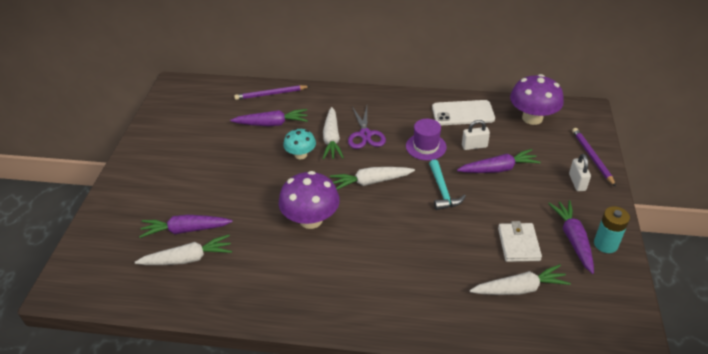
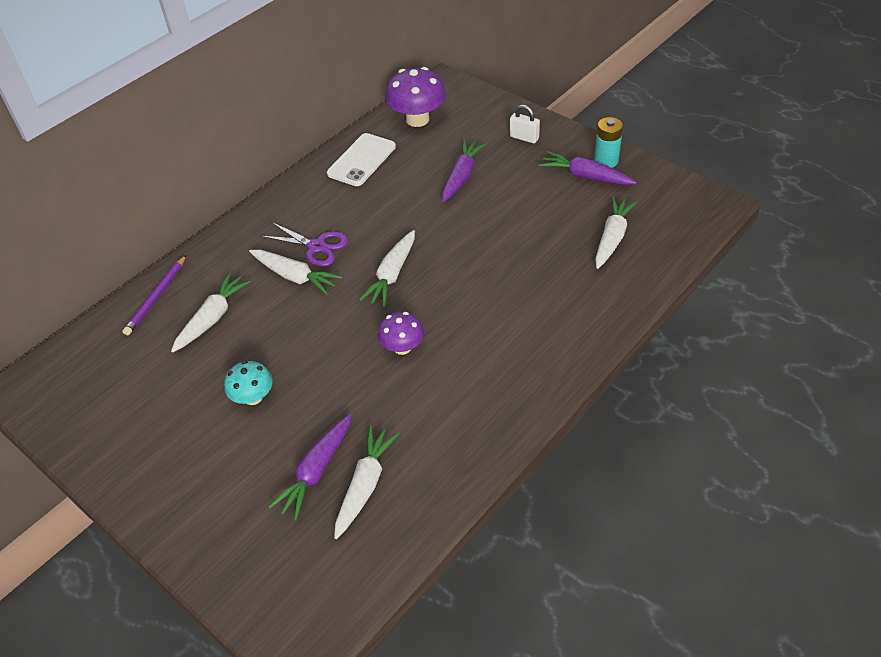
camera: 55 degrees left, 5 degrees up
purple carrot [230,109,308,126] -> white carrot [171,273,251,353]
purple mushroom [279,171,340,229] -> purple mushroom [378,312,424,355], size x0.60
turquoise mushroom [283,128,316,159] -> turquoise mushroom moved to [224,361,273,405]
purple hat [406,119,447,160] -> none
turquoise hammer [429,159,466,210] -> none
white padlock [462,120,490,150] -> none
white wallet [498,221,542,262] -> none
purple pencil [572,128,616,187] -> none

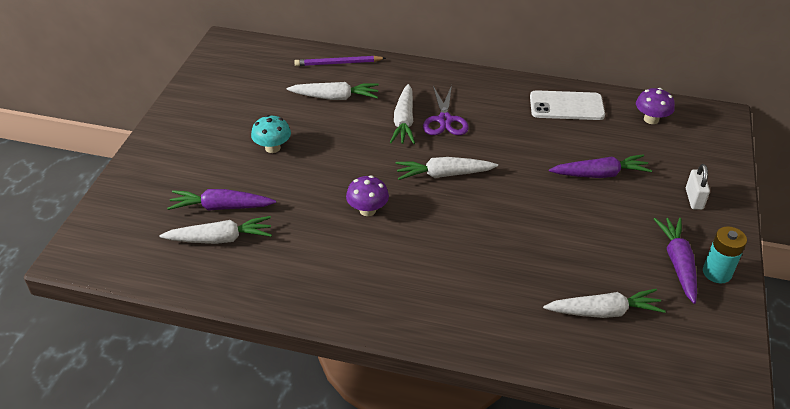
camera: 60 degrees right, 5 degrees down
purple mushroom [385,67,446,127] -> purple mushroom [636,88,675,124], size x0.60

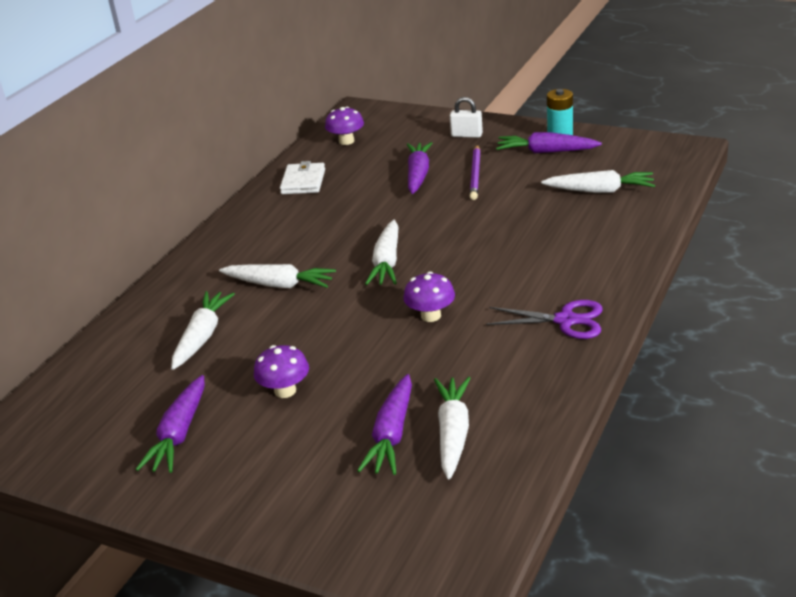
camera: 75 degrees left, 10 degrees down
turquoise mushroom [251,115,291,153] -> purple mushroom [254,345,309,398]
purple pencil [294,56,386,66] -> purple pencil moved to [470,145,481,200]
purple scissors [423,85,469,135] -> purple scissors moved to [486,300,603,339]
white phone [530,90,605,120] -> white wallet [280,161,325,194]
white carrot [543,289,666,318] -> white carrot turned 90 degrees clockwise [541,170,655,193]
none -> purple carrot [135,375,205,473]

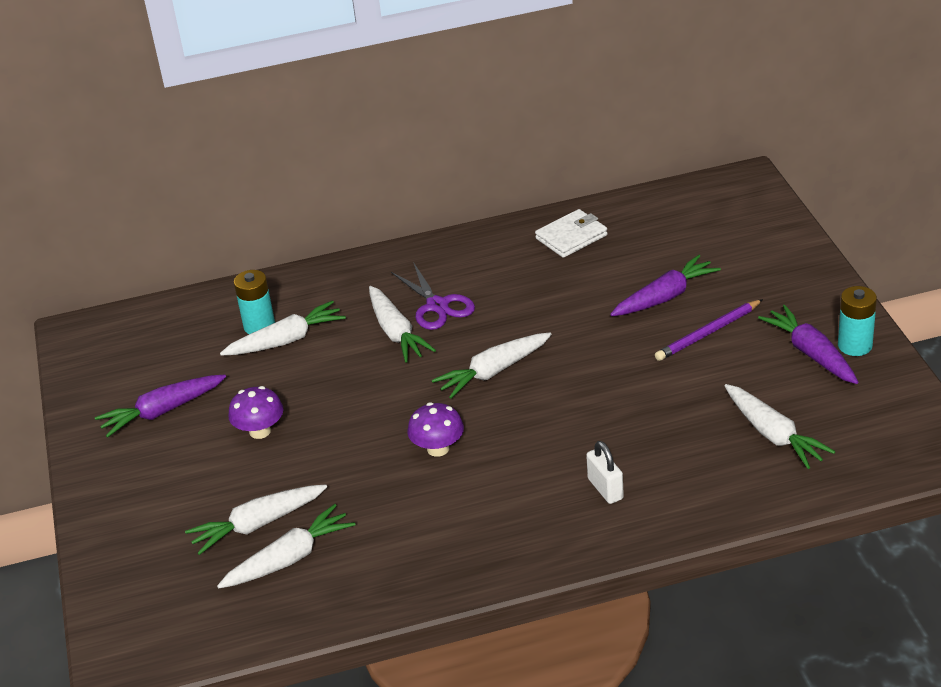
camera: 50 degrees right, 5 degrees up
purple mushroom [325,107,364,145] -> none
purple carrot [357,374,412,475] -> white carrot [185,485,327,555]
white padlock [450,97,483,138] -> white padlock moved to [586,441,624,504]
purple scissors [486,300,603,339] -> purple scissors moved to [391,262,475,330]
none -> turquoise battery [234,270,275,334]

